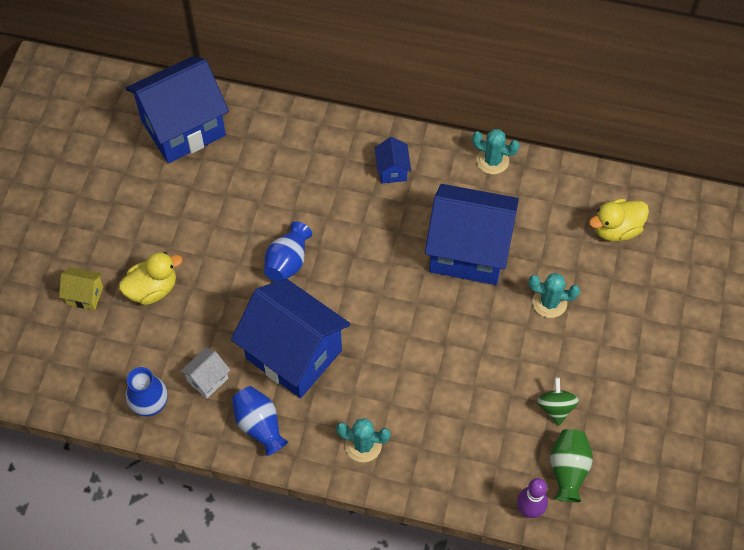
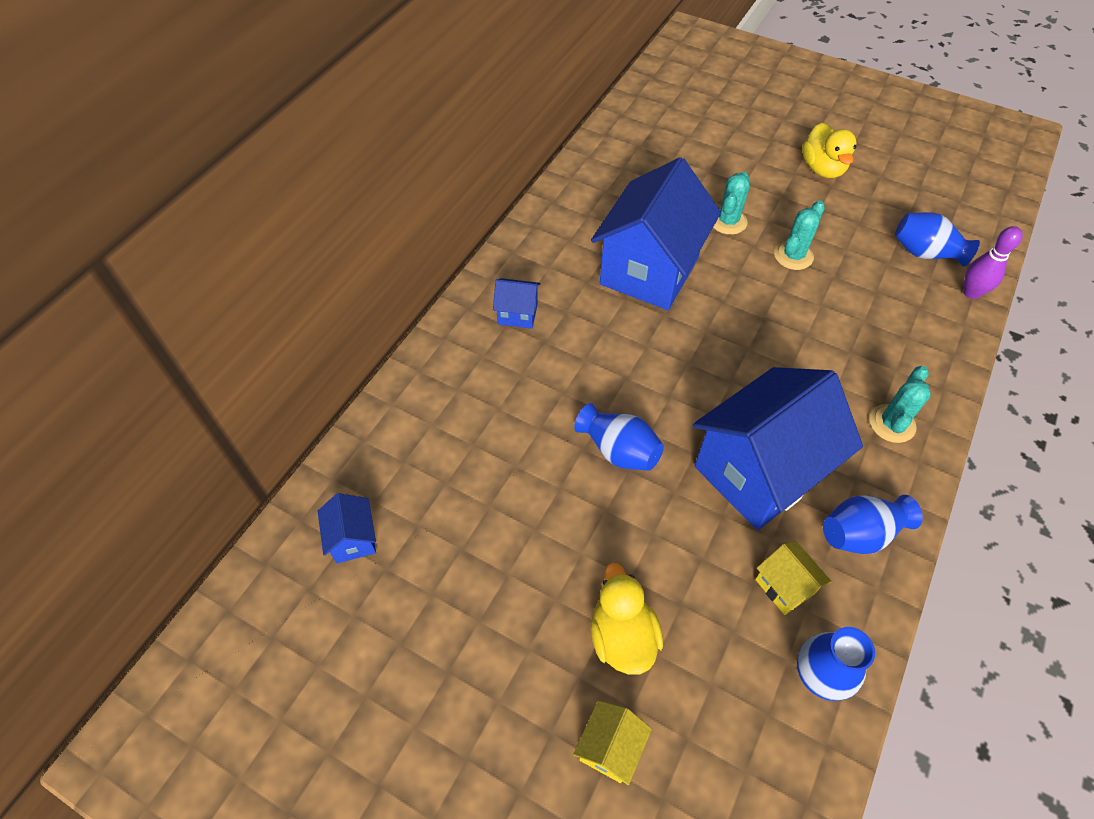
camera: 75 degrees left, 5 degrees down
blue house [125,56,229,163] -> blue house [317,493,376,563], size x0.42
white house [180,348,230,399] -> yellow house [755,541,832,615]
turquoise cactus [472,129,520,174] -> turquoise cactus moved to [774,201,825,270]
green spinning top [537,377,579,426] -> none
green vase [550,429,593,502] -> blue vase [895,212,980,266]
yellow duck [589,199,649,242] -> yellow duck moved to [802,123,857,178]

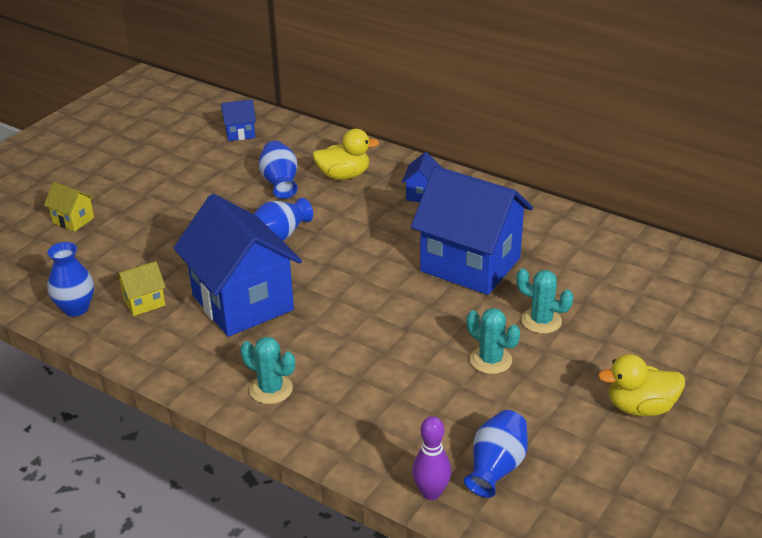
camera: 95 degrees right, 20 degrees down
yellow duck [591,563,663,675] -> yellow duck moved to [312,129,379,180]
blue vase [823,495,923,554] -> blue vase moved to [259,141,298,199]

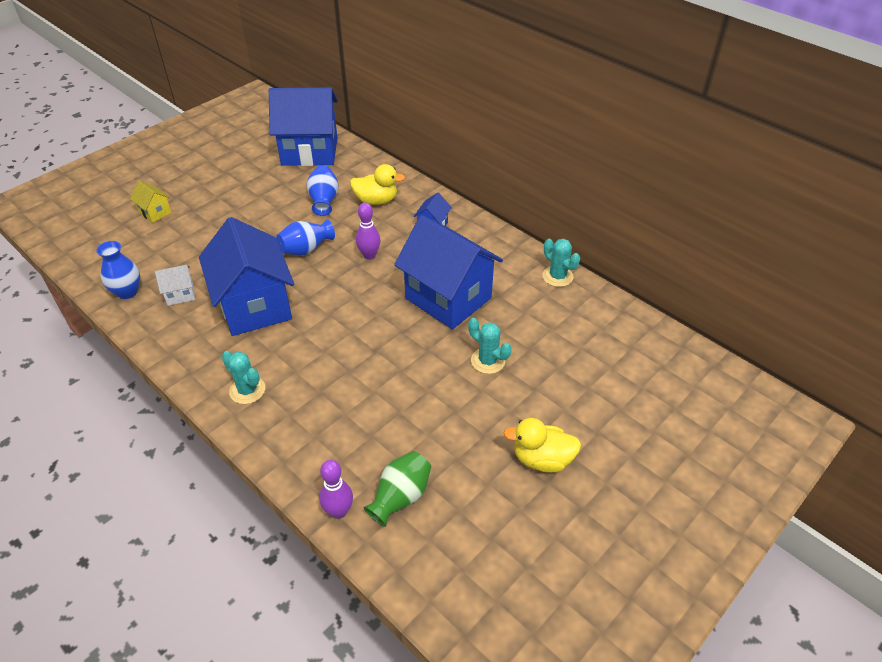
camera: 10 degrees right, 10 degrees up
yellow house [116,261,166,316] -> white house [155,265,195,306]
blue house [221,100,256,141] -> blue house [269,87,338,166], size x2.37
blue vase [464,410,528,498] -> green vase [363,451,431,527]
turquoise cactus [467,308,520,374] -> turquoise cactus moved to [542,239,580,287]
none -> purple bowling pin [356,203,380,260]

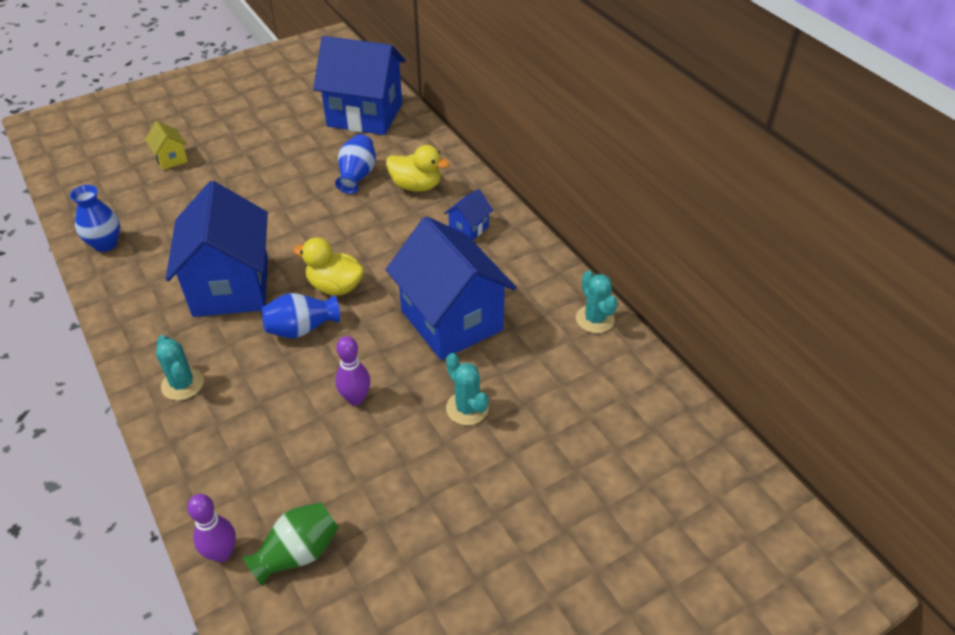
camera: 15 degrees right, 0 degrees up
white house [155,265,195,306] -> none
blue vase [276,220,335,256] -> blue vase moved to [261,293,340,338]
purple bowling pin [356,203,380,260] -> purple bowling pin moved to [335,336,370,406]
yellow duck [504,418,581,473] -> yellow duck moved to [293,237,364,295]

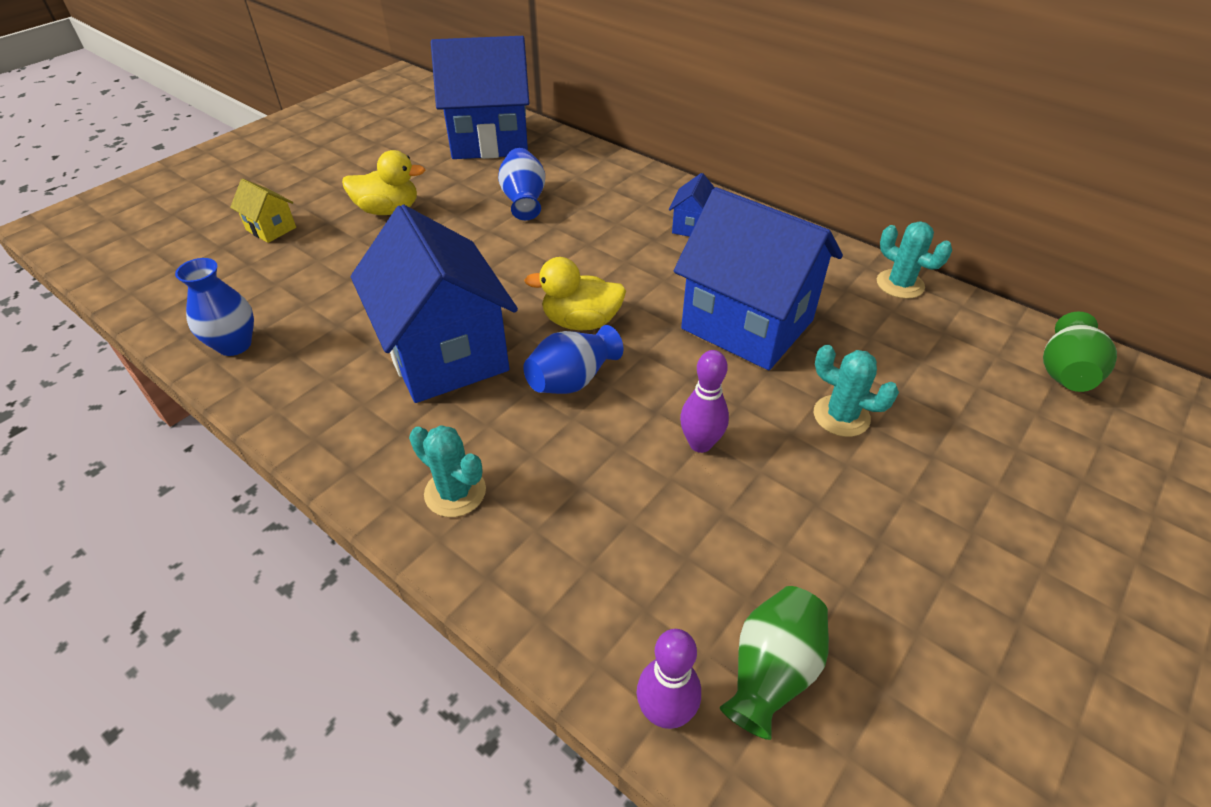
camera: 20 degrees left, 0 degrees up
yellow duck [386,145,449,192] -> yellow duck moved to [342,150,425,215]
none -> green vase [1043,312,1117,392]

